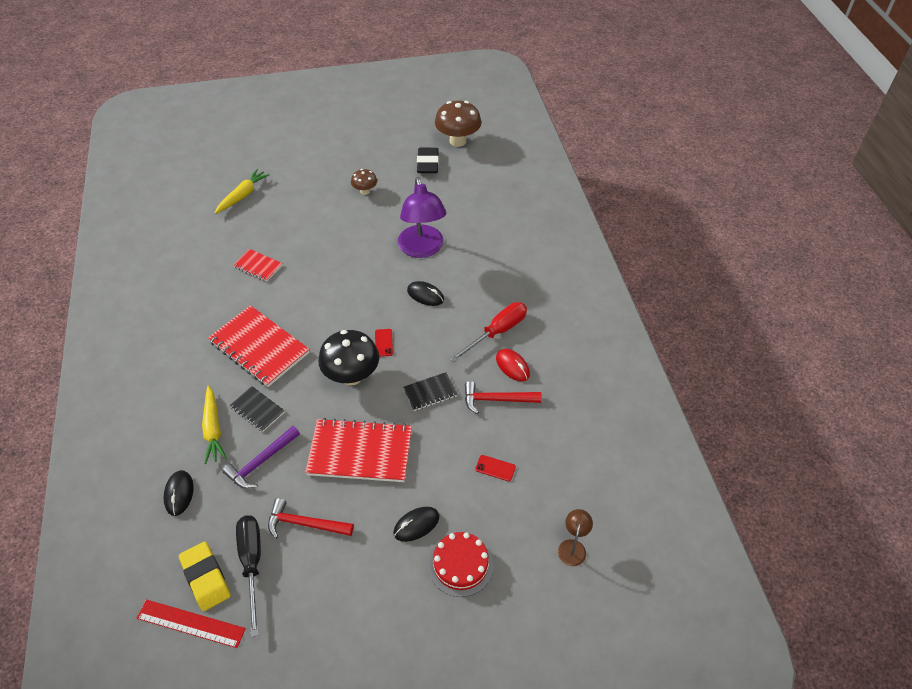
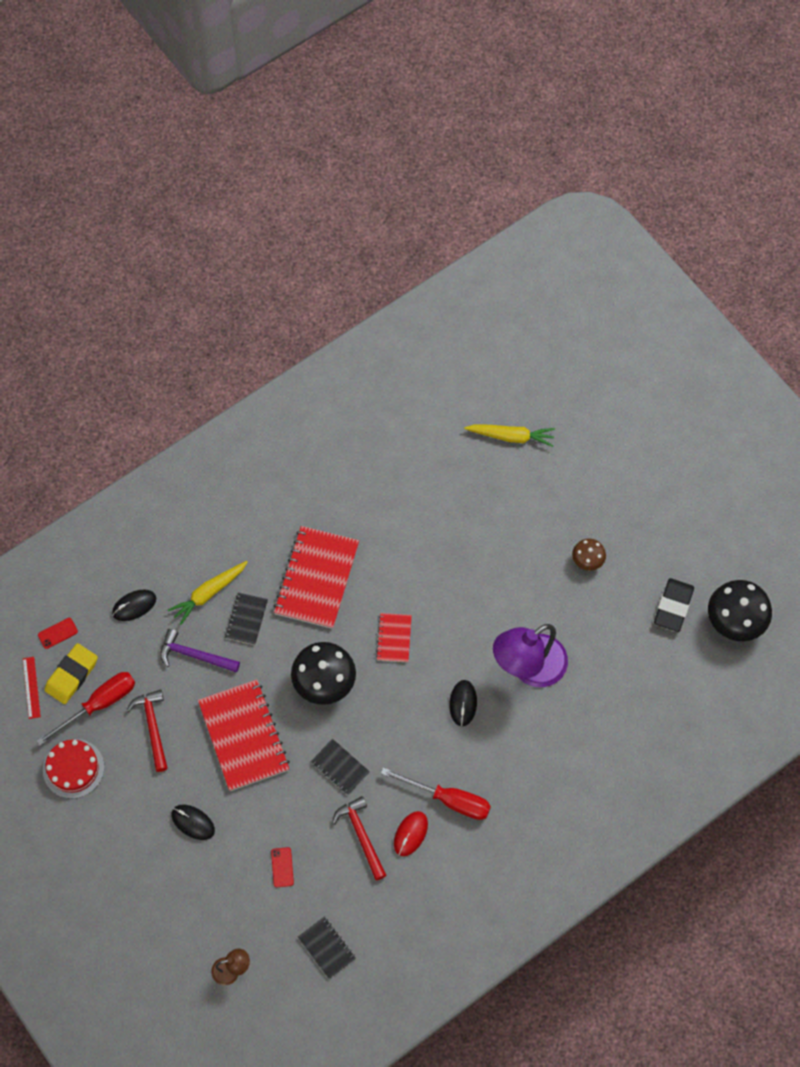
camera: 65 degrees right, 15 degrees up
red ruler [137,599,246,648] -> red ruler [23,657,41,719], size x0.66
red notebook [233,249,282,281] -> red notebook moved to [376,613,412,662]
black screwdriver [236,515,261,637] -> red screwdriver [36,672,135,746]
red phone [375,329,393,357] -> red phone moved to [38,618,78,649]
black eraser [417,148,439,173] -> black eraser turned 45 degrees counterclockwise [654,578,694,632]
red cake [428,532,494,597] -> red cake moved to [43,739,104,799]
brown mushroom [435,101,481,147] -> black mushroom [708,580,772,641]
none -> black notebook [298,917,356,979]

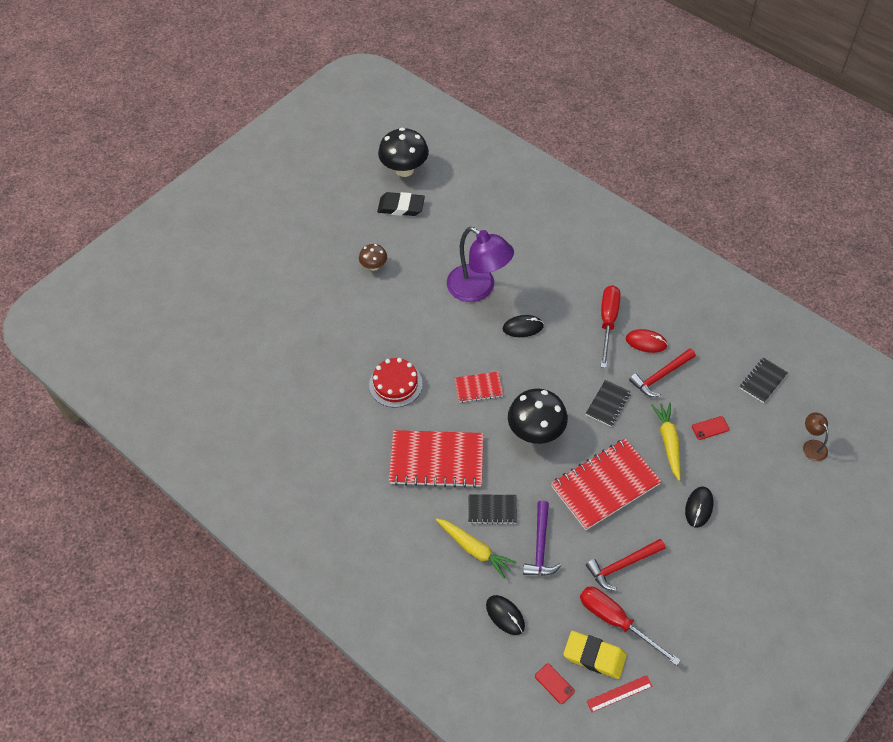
camera: 100 degrees left, 10 degrees down
red cake [43,739,104,799] -> red cake moved to [369,358,423,408]
yellow carrot [464,425,555,447] -> yellow carrot moved to [651,402,680,481]

